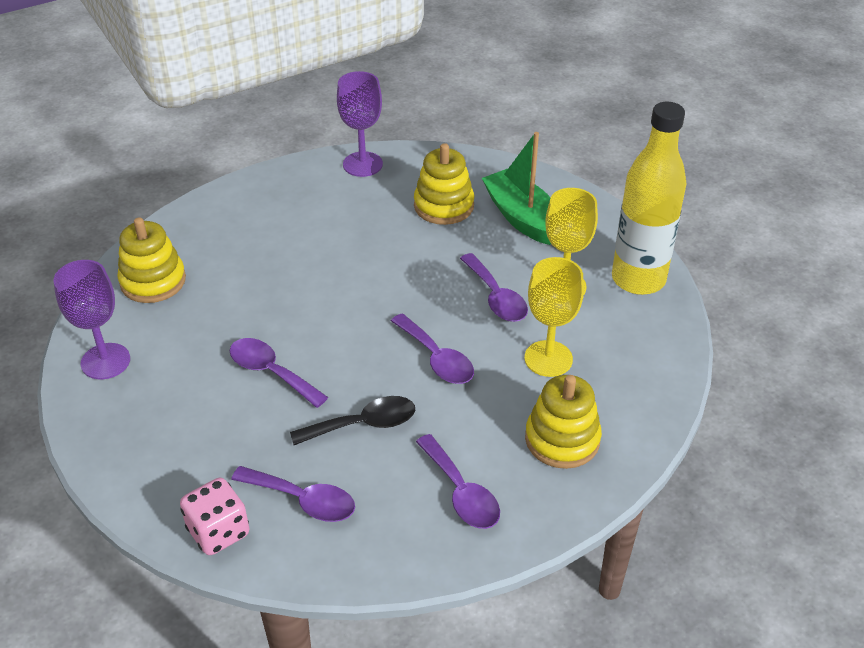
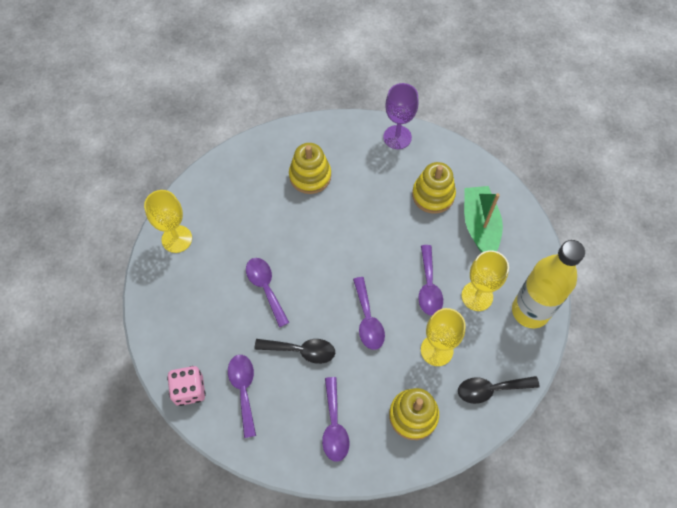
camera: 25 degrees right, 20 degrees up
purple goblet [53,260,130,379] -> yellow goblet [144,190,192,253]
yellow stacking toy [117,217,186,303] -> yellow stacking toy moved to [289,143,331,194]
purple spoon [231,466,355,522] -> purple spoon turned 150 degrees counterclockwise [228,355,256,438]
none -> black spoon [458,376,540,404]

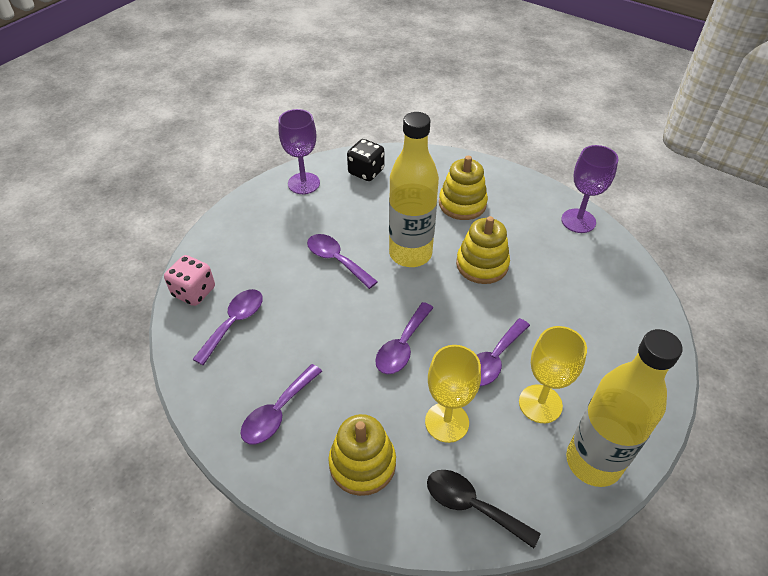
camera: 40 degrees right, 15 degrees down
yellow goblet [144,190,192,253] -> purple goblet [278,109,320,194]
purple spoon [246,258,289,327] -> purple spoon turned 60 degrees counterclockwise [307,234,378,289]
black spoon [254,339,335,364] -> none
yellow stacking toy [412,162,456,214] -> yellow stacking toy moved to [456,216,510,284]
green boat [464,186,503,253] -> none
none -> black dice [347,139,384,181]
none -> yellow bottle [389,112,439,267]

